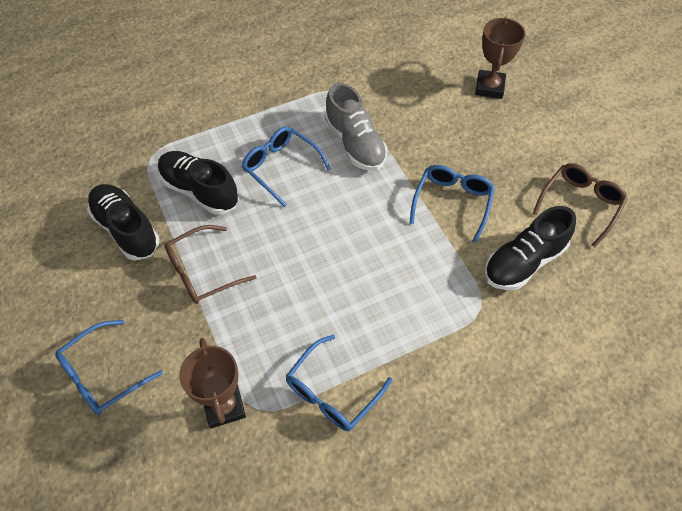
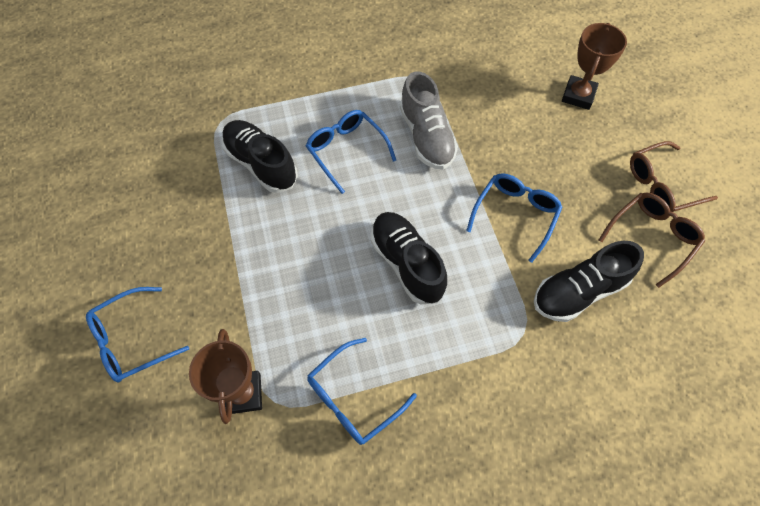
camera: 10 degrees right, 5 degrees up
black shoe [87,184,159,261] -> black shoe moved to [371,212,447,304]
brown glasses [164,225,257,304] -> brown glasses moved to [630,141,718,212]

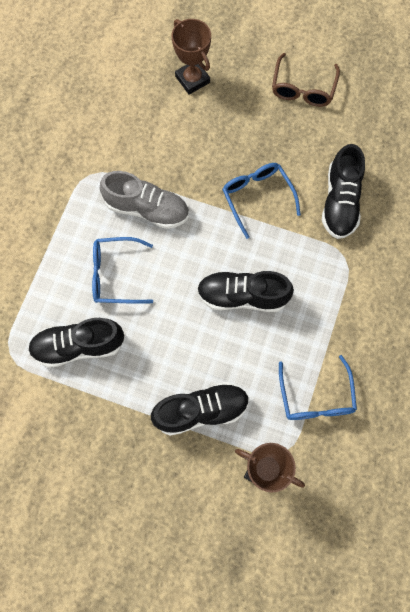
camera: 55 degrees left, 10 degrees up
blue glasses [86,287,189,382] -> none
brown glasses [599,192,705,288] -> none
none -> black shoe [151,382,249,436]

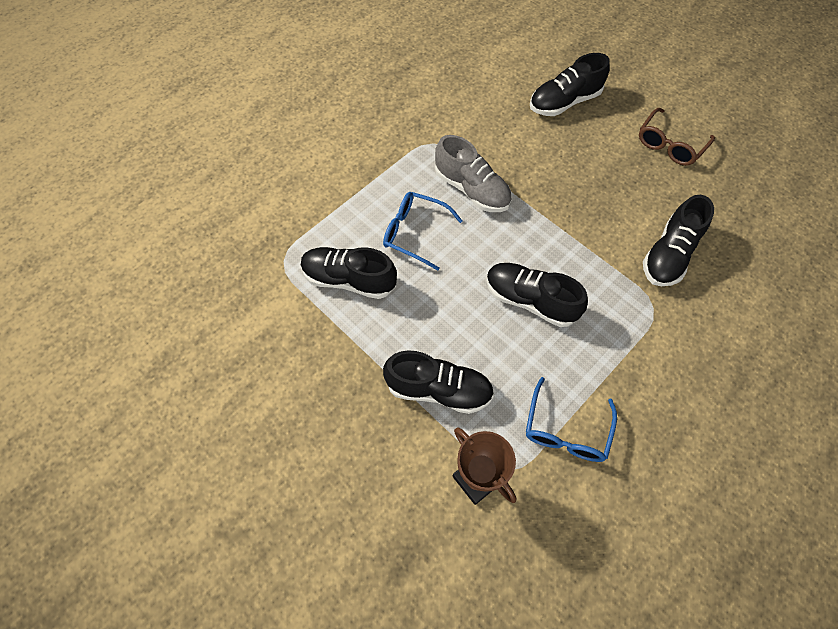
camera: 25 degrees right, 10 degrees down
brown trophy [172,19,211,95] -> black shoe [530,53,610,116]
blue glasses [222,163,301,239] -> none

